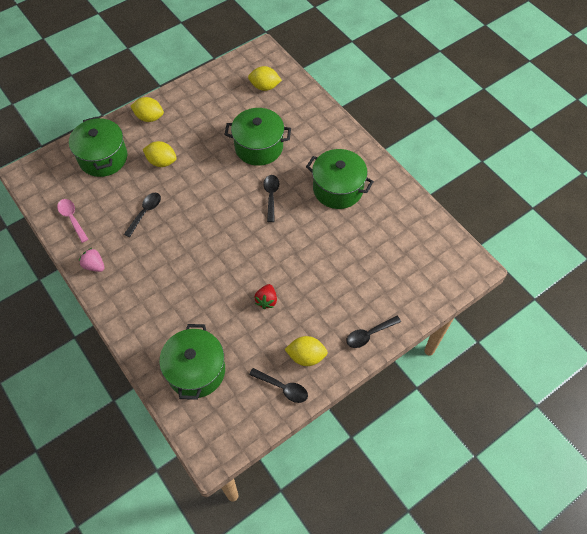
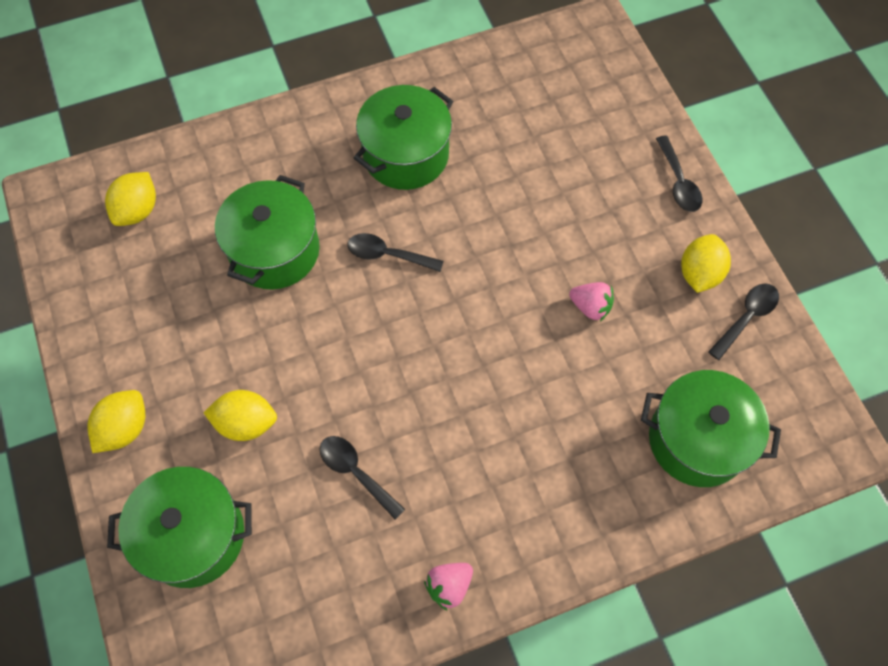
camera: 75 degrees left, 5 degrees up
pink spoon [57,199,88,243] -> none
yellow lemon [143,141,177,167] -> yellow lemon turned 60 degrees clockwise [204,390,277,441]
red strawberry [254,284,277,309] -> pink strawberry [569,282,614,321]

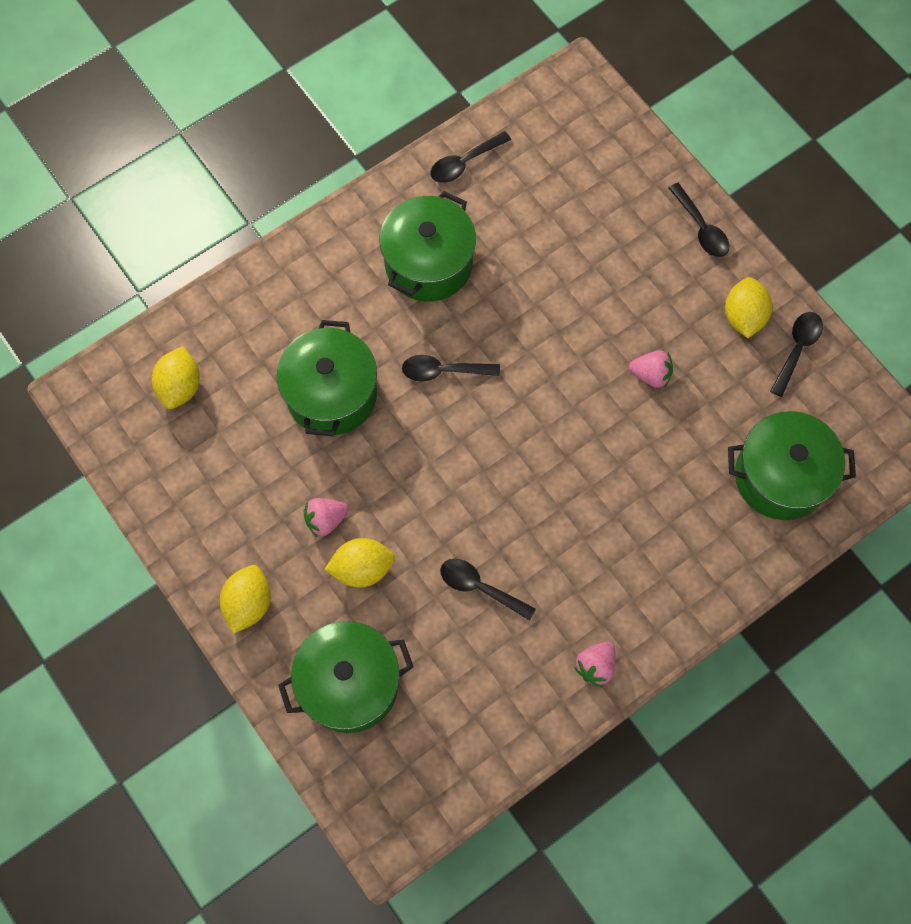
camera: 15 degrees left, 5 degrees up
none -> pink strawberry [304,498,349,537]
none -> black spoon [431,131,511,183]

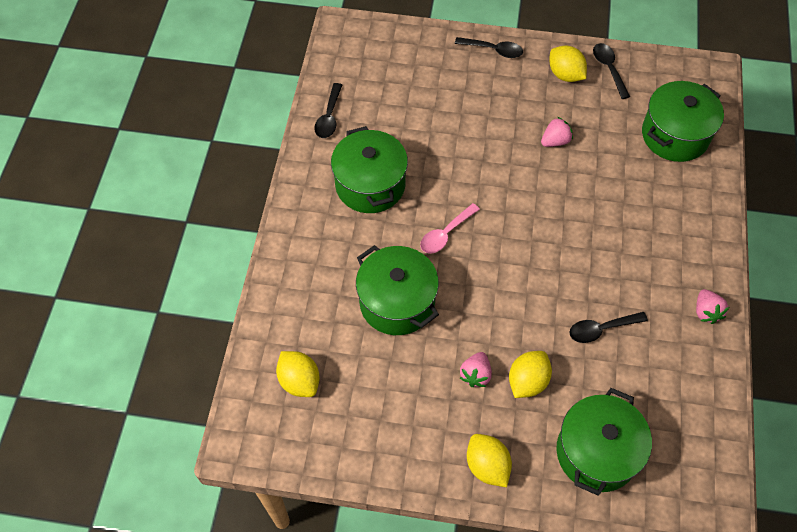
camera: 45 degrees left, 10 degrees down
black spoon [402,355,500,382] -> pink spoon [420,203,480,254]

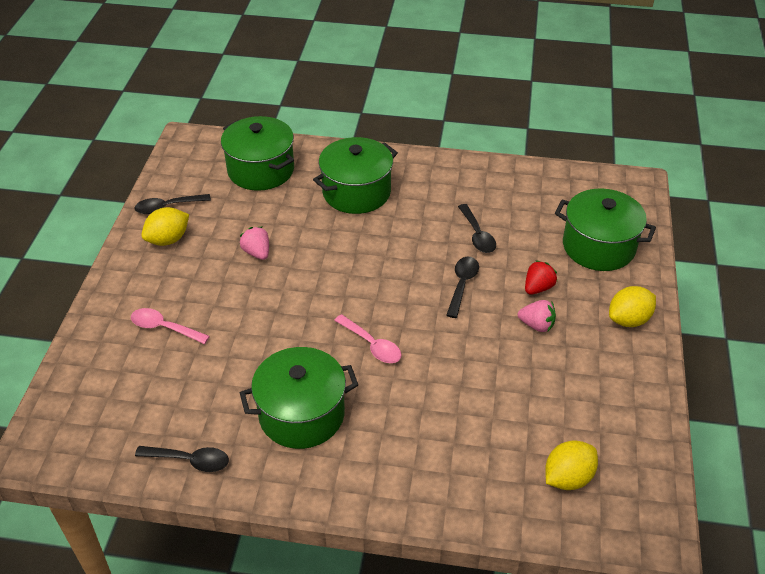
camera: 90 degrees left, 15 degrees down
green pot [356,245,439,335] -> green pot moved to [313,137,398,214]
black spoon [455,37,523,58] -> black spoon moved to [446,257,479,318]
yellow lemon [509,351,552,398] -> red strawberry [525,260,557,295]
pink strawberry [696,289,729,324] -> none
none -> pink spoon [131,308,210,344]

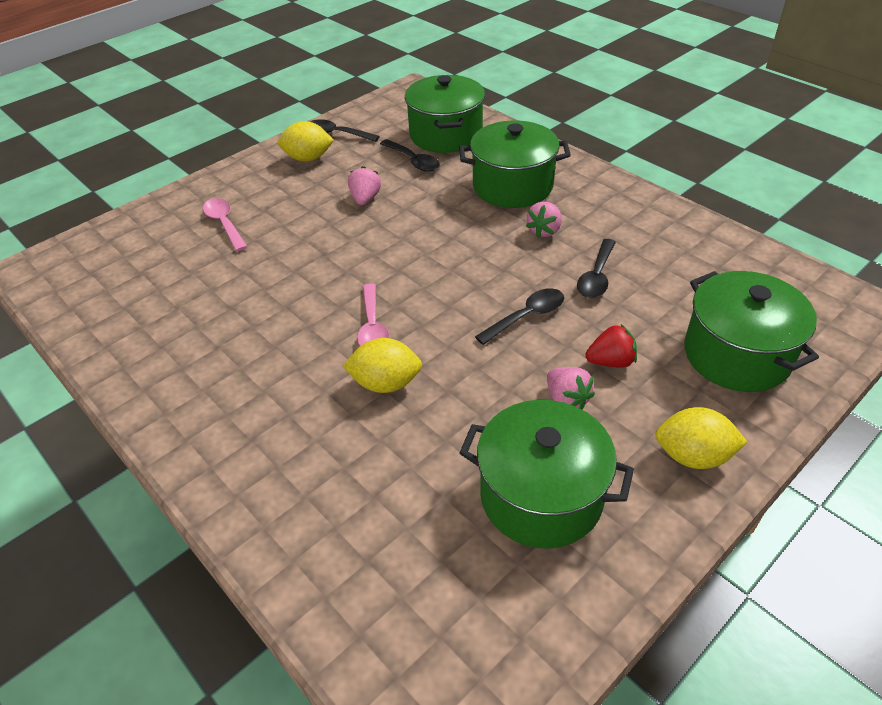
camera: 40 degrees right, 0 degrees up
black spoon [135,446,229,472] -> black spoon moved to [380,139,440,172]
green pot [240,347,358,449] -> green pot moved to [460,400,634,549]
yellow lemon [545,440,598,490] -> yellow lemon moved to [343,338,422,393]
none -> pink strawberry [526,201,562,238]

